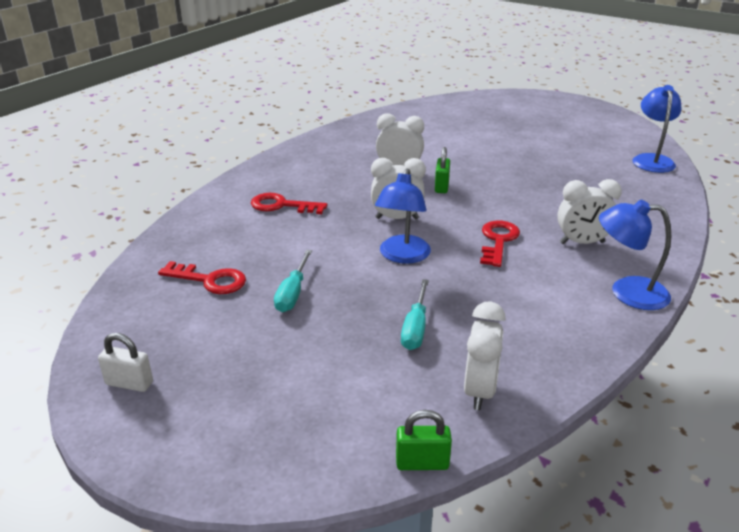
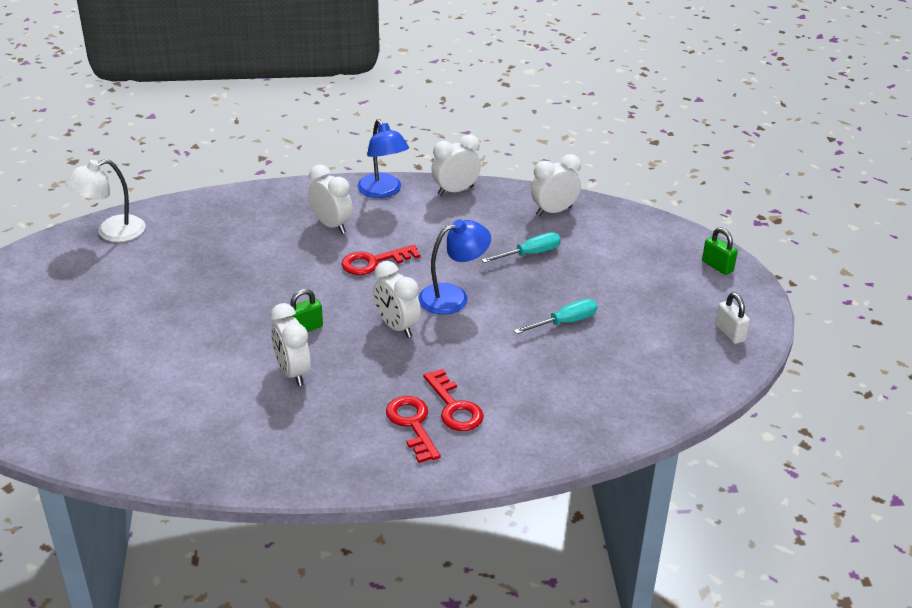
camera: 130 degrees left, 5 degrees up
red key [158,261,246,294] -> red key moved to [386,396,441,463]
green padlock [396,410,452,470] -> green padlock moved to [702,227,738,275]
blue lamp [633,85,681,173] -> white lamp [65,159,145,242]
none -> white clock [431,134,481,196]

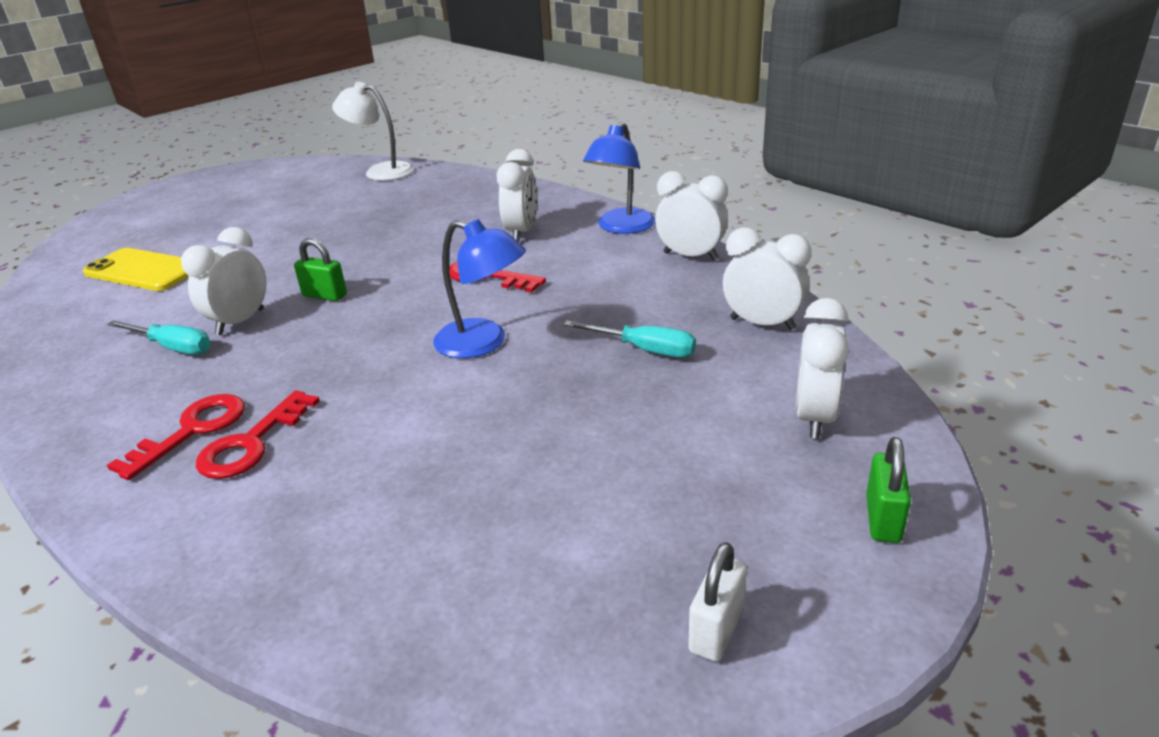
camera: 55 degrees right, 5 degrees down
white clock [373,261,421,338] -> white clock moved to [796,298,849,439]
turquoise screwdriver [514,299,597,334] -> turquoise screwdriver moved to [107,320,211,354]
none -> yellow phone [83,248,189,291]

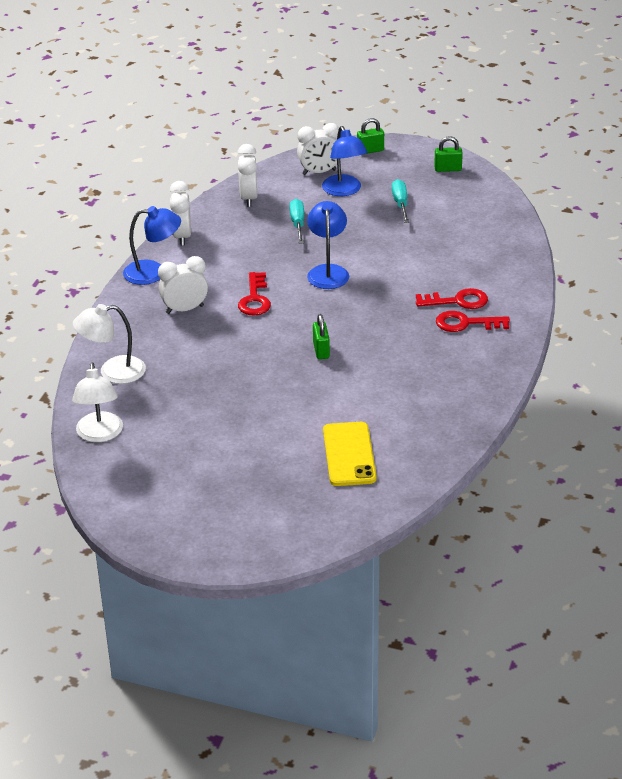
camera: 120 degrees left, 5 degrees up
turquoise screwdriver [107,320,211,354] -> turquoise screwdriver moved to [392,179,409,223]
white clock [181,227,267,335] -> none
white padlock [688,542,747,662] -> green padlock [434,136,463,172]
none -> white lamp [73,304,146,384]
none -> blue lamp [322,126,367,196]

